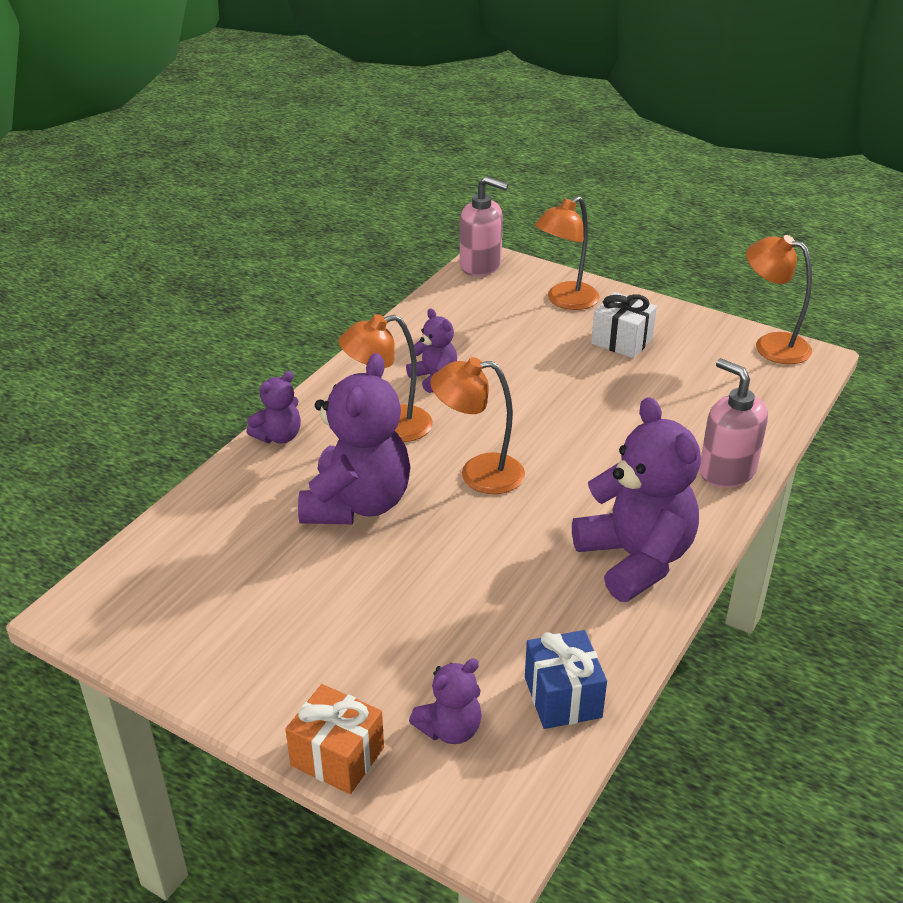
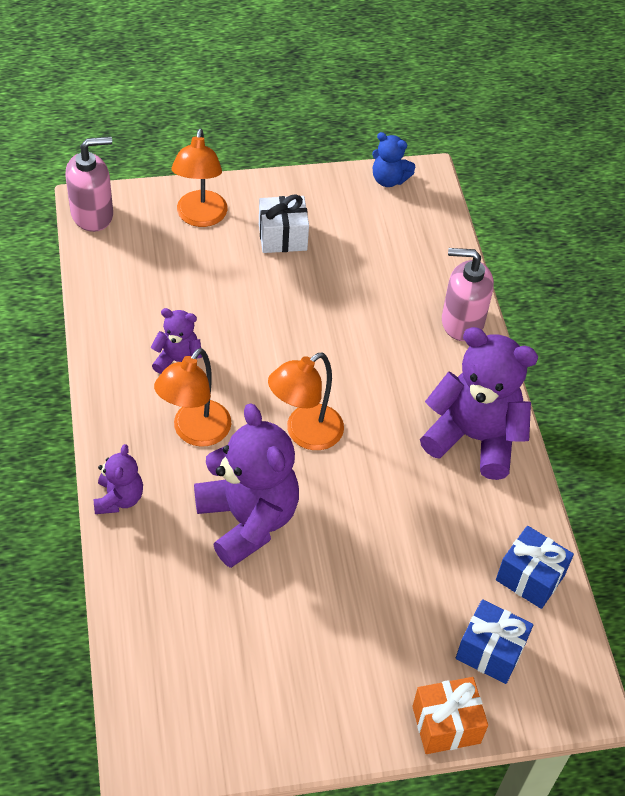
camera: 45 degrees left, 15 degrees up
purple teddy bear [409,659,482,744] -> blue gift [456,599,533,684]
orange lamp [746,235,812,364] -> blue teddy bear [372,132,416,187]

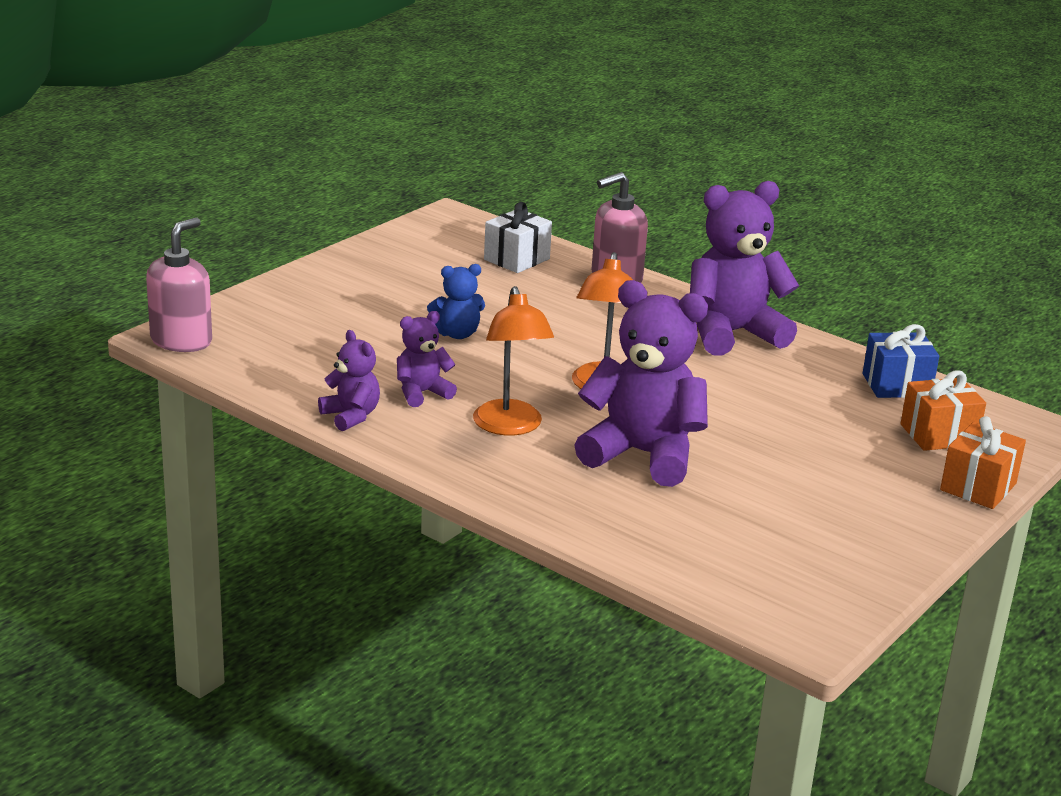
camera: 40 degrees left, 25 degrees down
purple teddy bear [94,444,143,514] -> purple teddy bear moved to [318,330,380,431]
orange lamp [171,128,227,227] -> none
white gift [259,194,309,253] -> white gift moved to [484,202,552,273]
blue teddy bear [372,132,416,187] -> blue teddy bear moved to [427,264,485,339]
blue gift [456,599,533,684] -> orange gift [900,370,986,451]

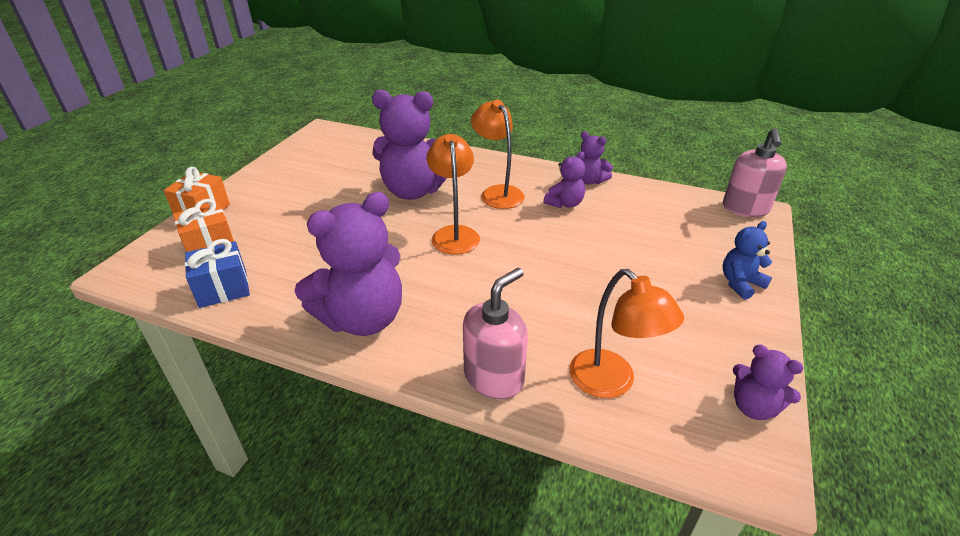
camera: 165 degrees right, 10 degrees up
blue teddy bear [427,264,485,339] -> blue teddy bear moved to [723,221,772,300]
white gift [484,202,552,273] -> orange lamp [569,269,684,398]
none -> purple teddy bear [733,345,804,420]

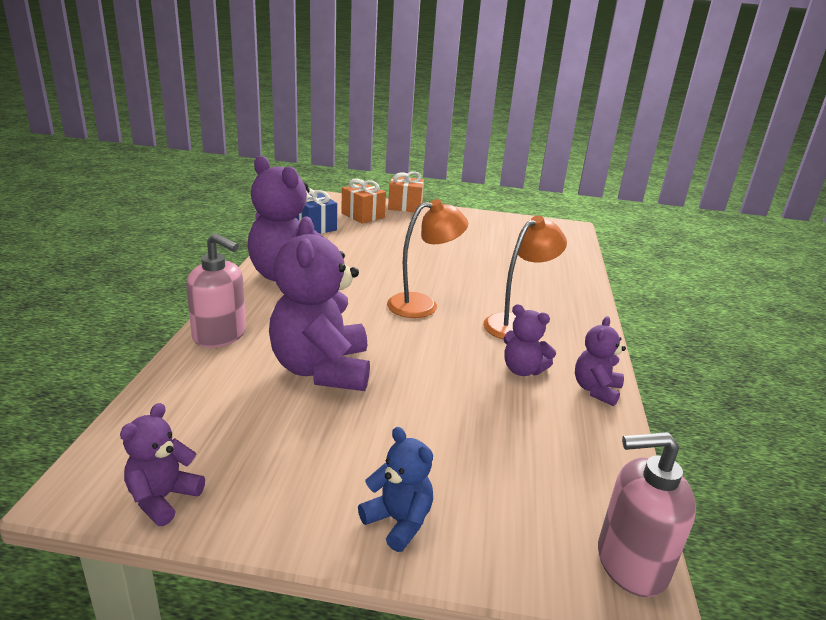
camera: 75 degrees right, 10 degrees down
purple teddy bear [372,90,447,200] -> purple teddy bear moved to [269,217,370,391]
orange lamp [569,269,684,398] -> none

